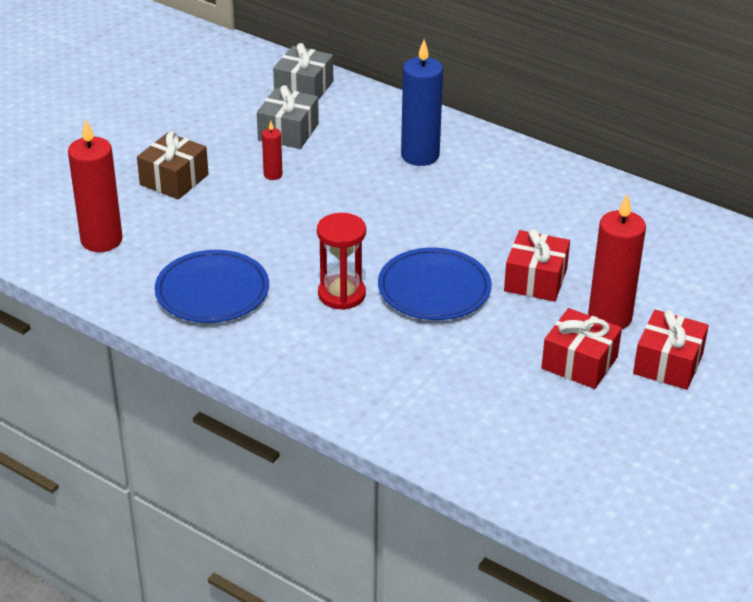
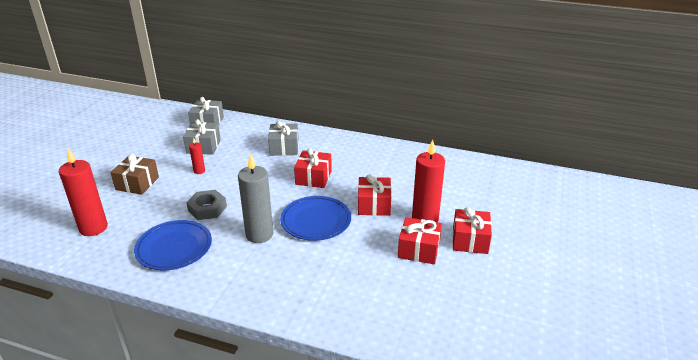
camera: 15 degrees left, 5 degrees down
red hourglass [317,213,366,310] -> grey candle [238,154,273,243]
blue candle [401,40,443,166] -> grey gift [268,121,299,156]
none -> grey nut [186,190,227,220]
none -> red gift [294,148,332,188]

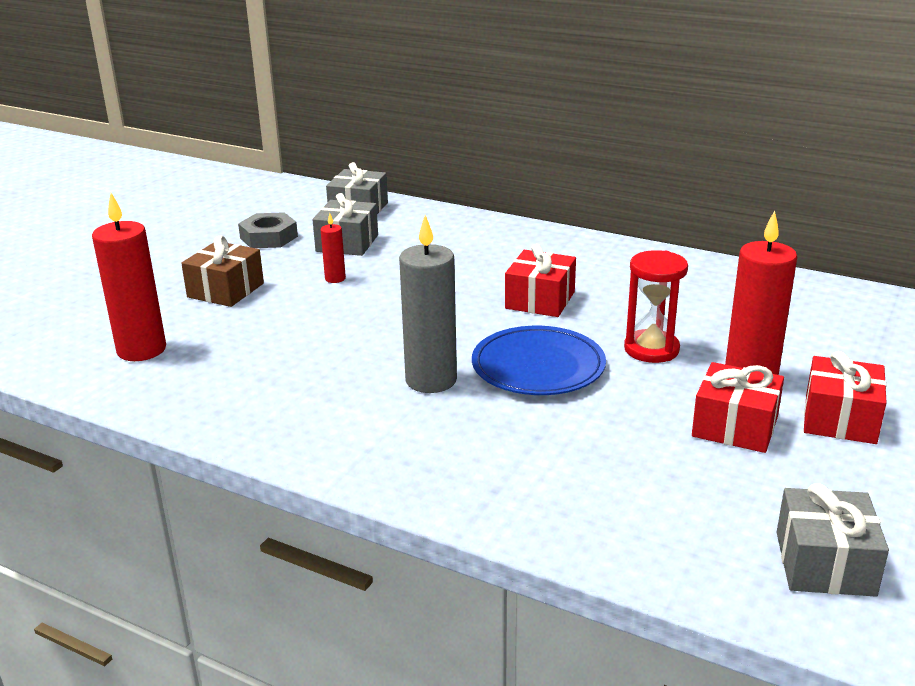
camera: 10 degrees right, 5 degrees down
blue plate [134,220,212,270] -> none
grey nut [186,190,227,220] -> grey nut moved to [238,212,298,248]
grey gift [268,121,299,156] -> grey gift moved to [776,483,889,597]
red gift [358,174,391,216] -> red hourglass [624,250,688,363]

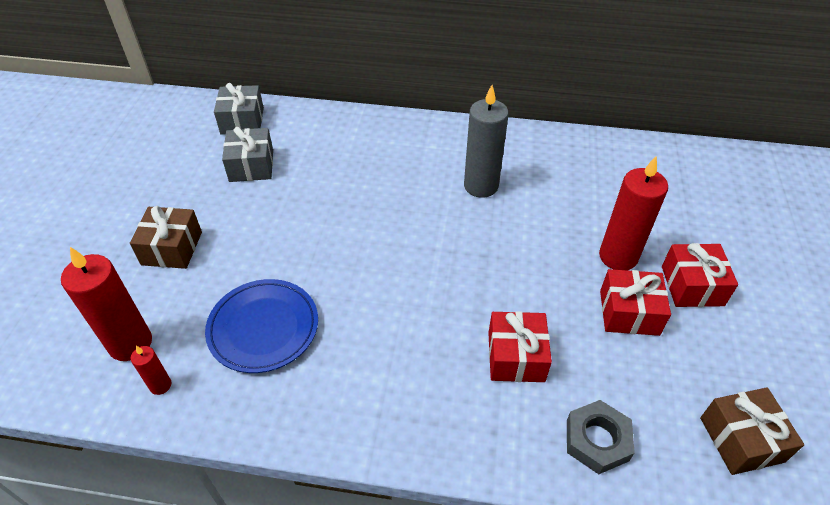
camera: 20 degrees left, 20 degrees up
grey nut [238,212,298,248] -> grey nut moved to [567,400,635,474]
red candle [321,213,346,283] -> red candle moved to [131,346,171,395]
grey candle [399,215,457,393] -> grey candle moved to [464,85,509,198]
blue plate [472,326,606,395] -> blue plate moved to [205,279,318,373]
red gift [505,244,576,317] -> red gift moved to [488,311,552,382]
red hourglass [624,250,688,363] -> none
grey gift [776,483,889,597] -> brown gift [700,387,804,475]

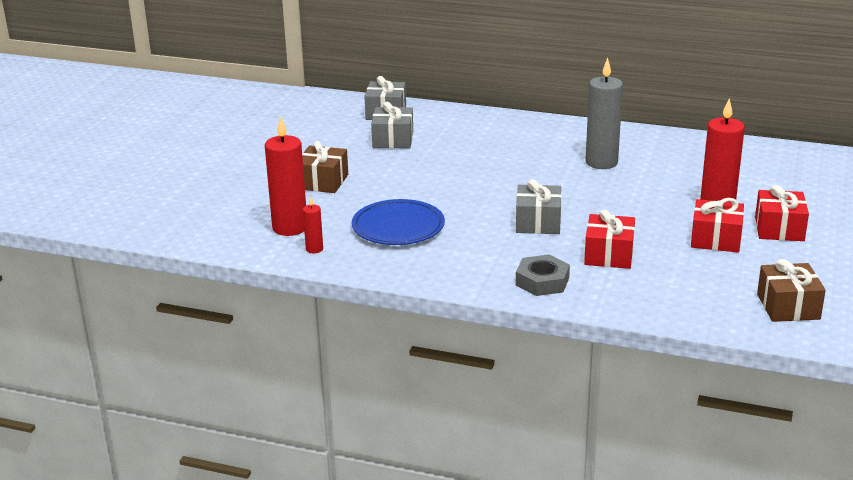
camera: 10 degrees right, 20 degrees down
grey nut [567,400,635,474] -> grey nut moved to [516,254,570,296]
none -> grey gift [516,179,562,234]

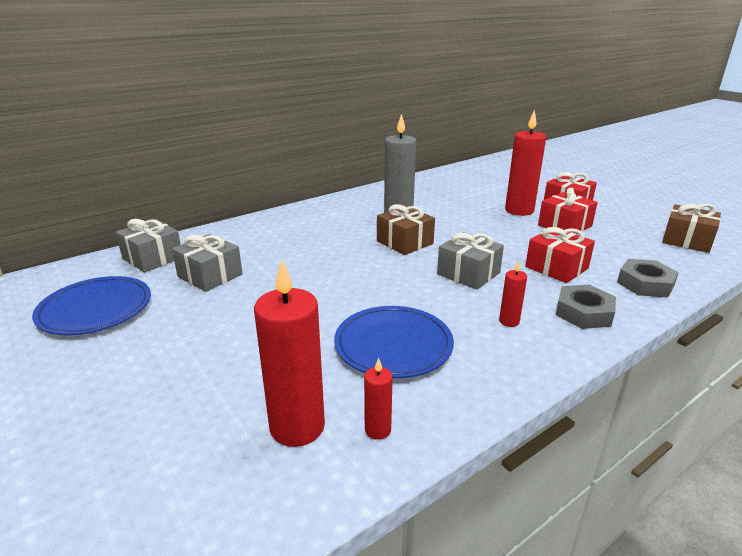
camera: 55 degrees left, 0 degrees up
brown gift [302,141,348,193] -> brown gift moved to [377,204,435,255]
none -> blue plate [32,276,151,335]
none -> red candle [499,261,527,327]
none -> grey nut [617,259,679,297]

